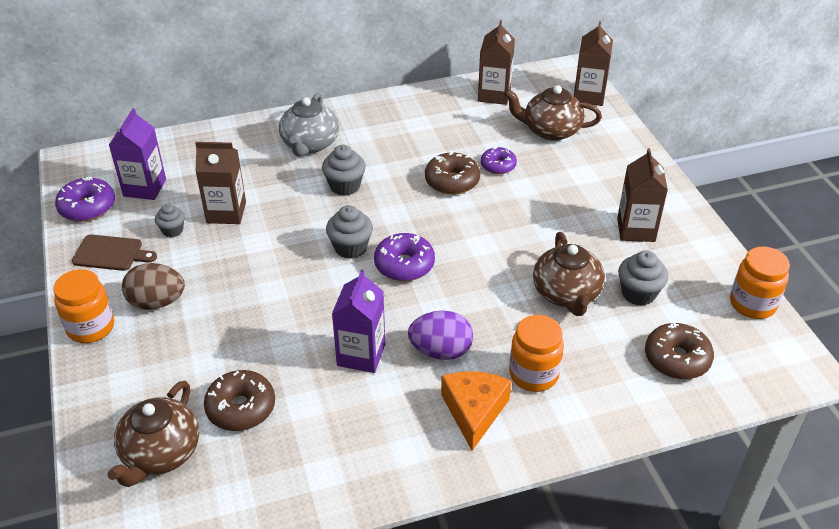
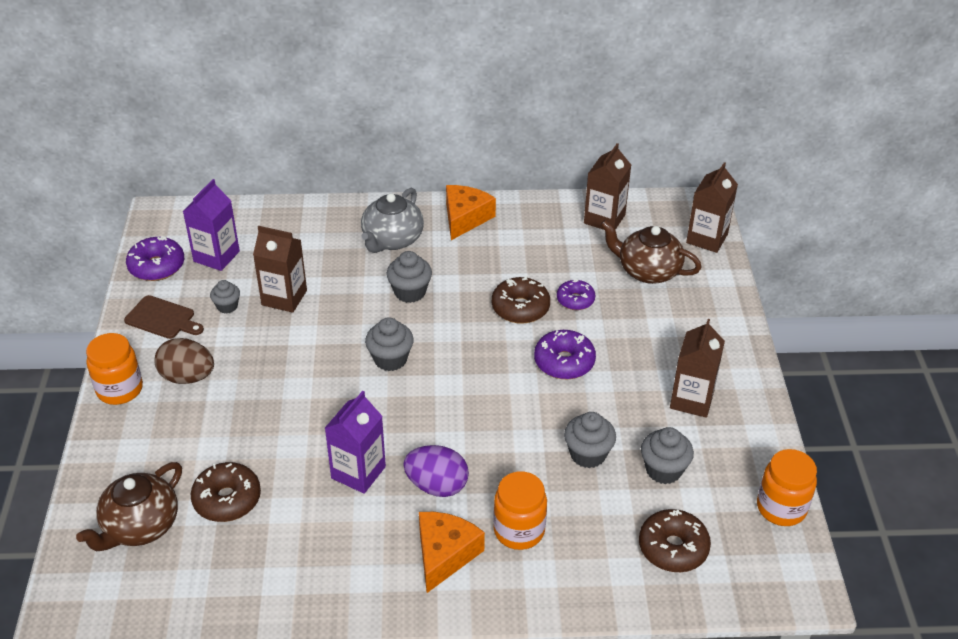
camera: 15 degrees right, 0 degrees up
purple donut [374,233,435,281] -> purple donut moved to [534,330,596,379]
brown teapot [533,232,605,316] -> grey cupcake [564,412,616,468]
none -> orange cheese [446,185,496,240]

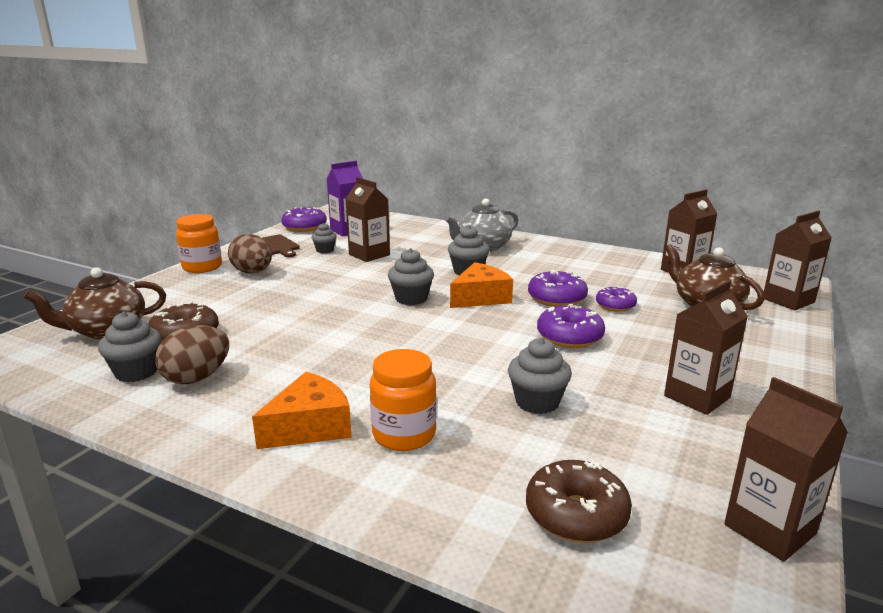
camera: 30 degrees right, 20 degrees down
purple carton [325,391,386,494] -> none
purple egg [403,445,469,497] -> none
orange cheese [446,185,496,240] -> orange cheese moved to [450,262,513,308]
brown donut [492,276,550,324] -> purple donut [528,270,588,307]
grey cupcake [641,427,694,484] -> grey cupcake moved to [98,311,162,382]
orange jar [757,449,817,526] -> brown carton [724,377,848,562]
none -> brown egg [155,325,229,384]

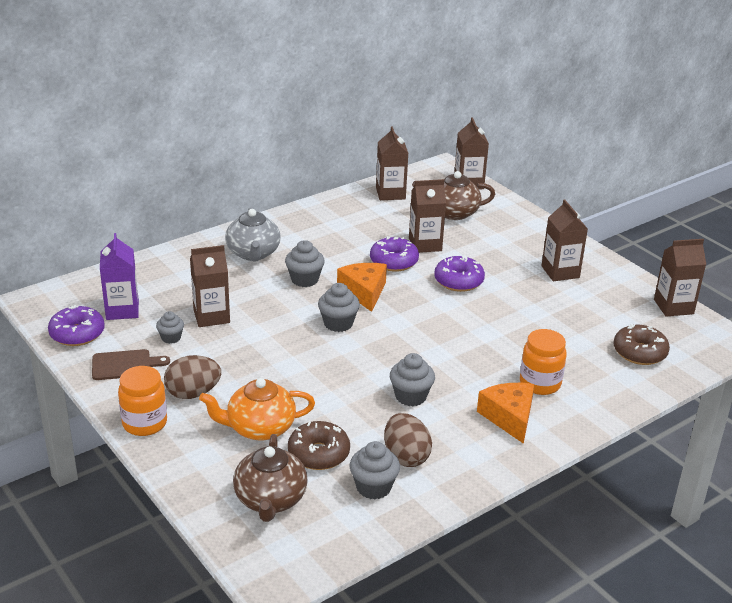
camera: 65 degrees left, 10 degrees up
grey cupcake [508,338,572,414] -> grey cupcake moved to [390,353,435,406]
purple donut [596,286,637,312] -> brown carton [409,179,446,253]
none -> orange teapot [199,378,315,441]

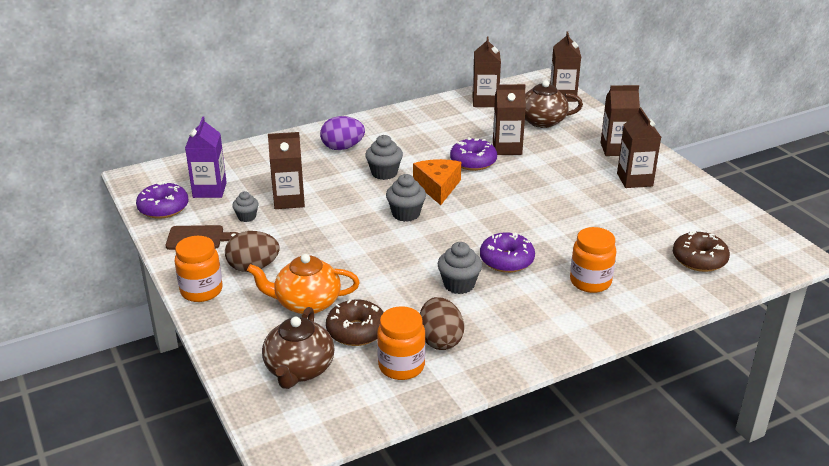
camera: 10 degrees right, 0 degrees up
grey teapot [225,208,281,262] -> purple egg [320,116,365,150]
grey cupcake [350,441,400,499] -> orange jar [377,306,425,380]
purple donut [434,256,485,292] -> purple donut moved to [480,232,535,273]
orange cheese [477,383,534,444] -> none
brown carton [654,239,706,317] -> brown carton moved to [601,85,640,156]

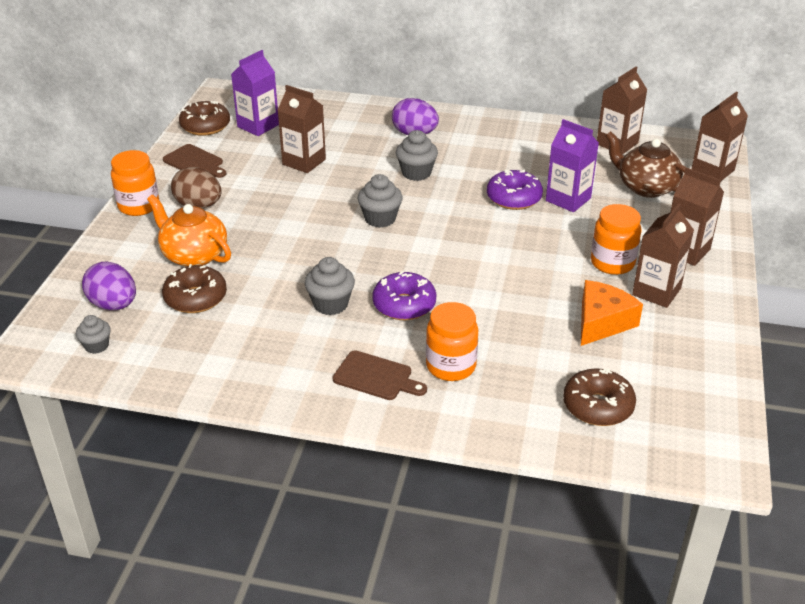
camera: 40 degrees right, 5 degrees up
purple donut [136,182,188,219] -> brown donut [179,101,230,136]
grey cupcake [232,191,259,222] -> grey cupcake moved to [76,315,111,354]
brown teapot [262,307,335,389] -> purple egg [82,262,136,310]
orange jar [377,306,425,380] -> orange jar moved to [591,204,642,275]
orange cheese [413,159,461,205] -> orange cheese moved to [581,280,643,346]
brown egg [420,297,464,350] -> none
brown carton [493,84,526,155] -> purple carton [546,119,599,212]
none -> brown cutting board [333,350,427,400]

